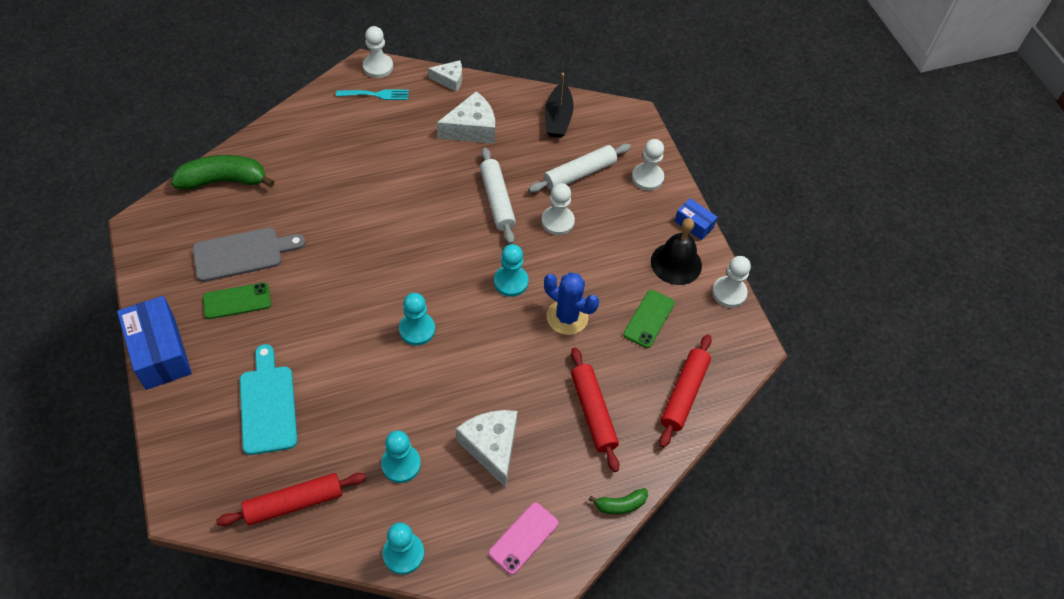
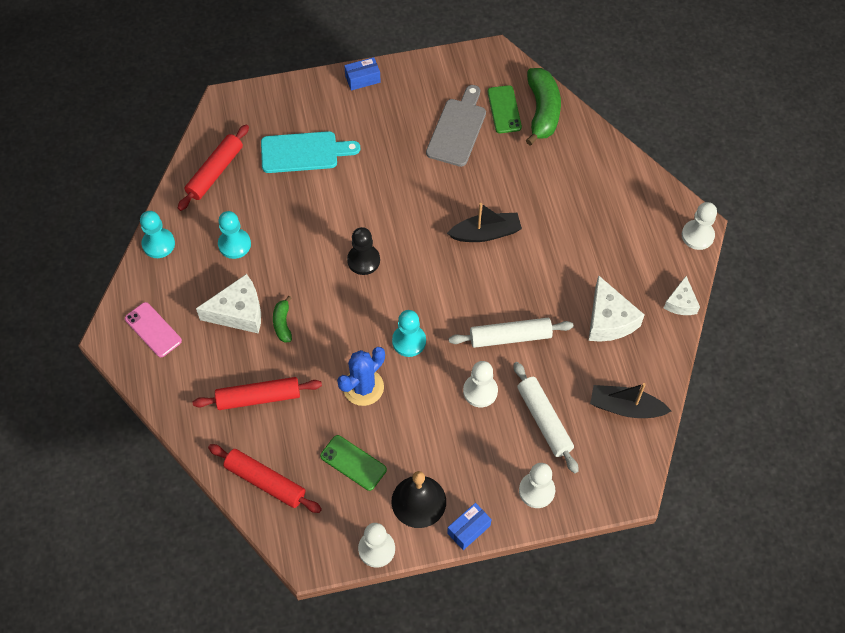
camera: 100 degrees right, 5 degrees up
blue box [117,296,192,390] -> blue box [344,57,381,90], size x0.52
grey cutting board [193,228,306,282] -> grey cutting board turned 150 degrees counterclockwise [426,85,486,167]
green phone [203,282,271,319] -> green phone moved to [488,85,522,133]
red rolling pin [216,473,366,526] -> red rolling pin turned 45 degrees clockwise [178,124,249,211]
turquoise fork [336,89,409,100] -> none
turquoise pawn [399,293,435,346] -> black pawn [347,227,380,275]
green banana [589,488,648,515] -> green banana moved to [273,296,292,343]
none -> black boat [447,203,522,242]

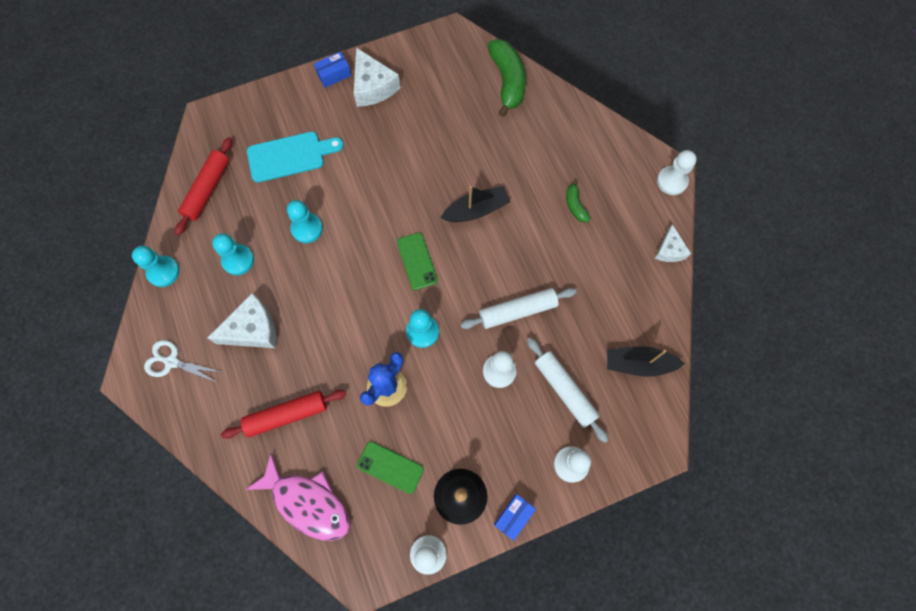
camera: 10 degrees left, 10 degrees up
pink phone [125,302,182,357] -> white scissors [144,340,221,382]
red rolling pin [208,444,322,513] -> pink fish [245,453,350,541]
green banana [273,296,292,343] -> green banana moved to [566,179,591,222]
black pawn [347,227,380,275] -> none
grey cutting board [426,85,486,167] -> none
green phone [488,85,522,133] -> green phone moved to [397,233,438,290]
white cheese [588,275,644,342] -> white cheese moved to [354,47,400,107]
none -> turquoise pawn [287,200,323,243]

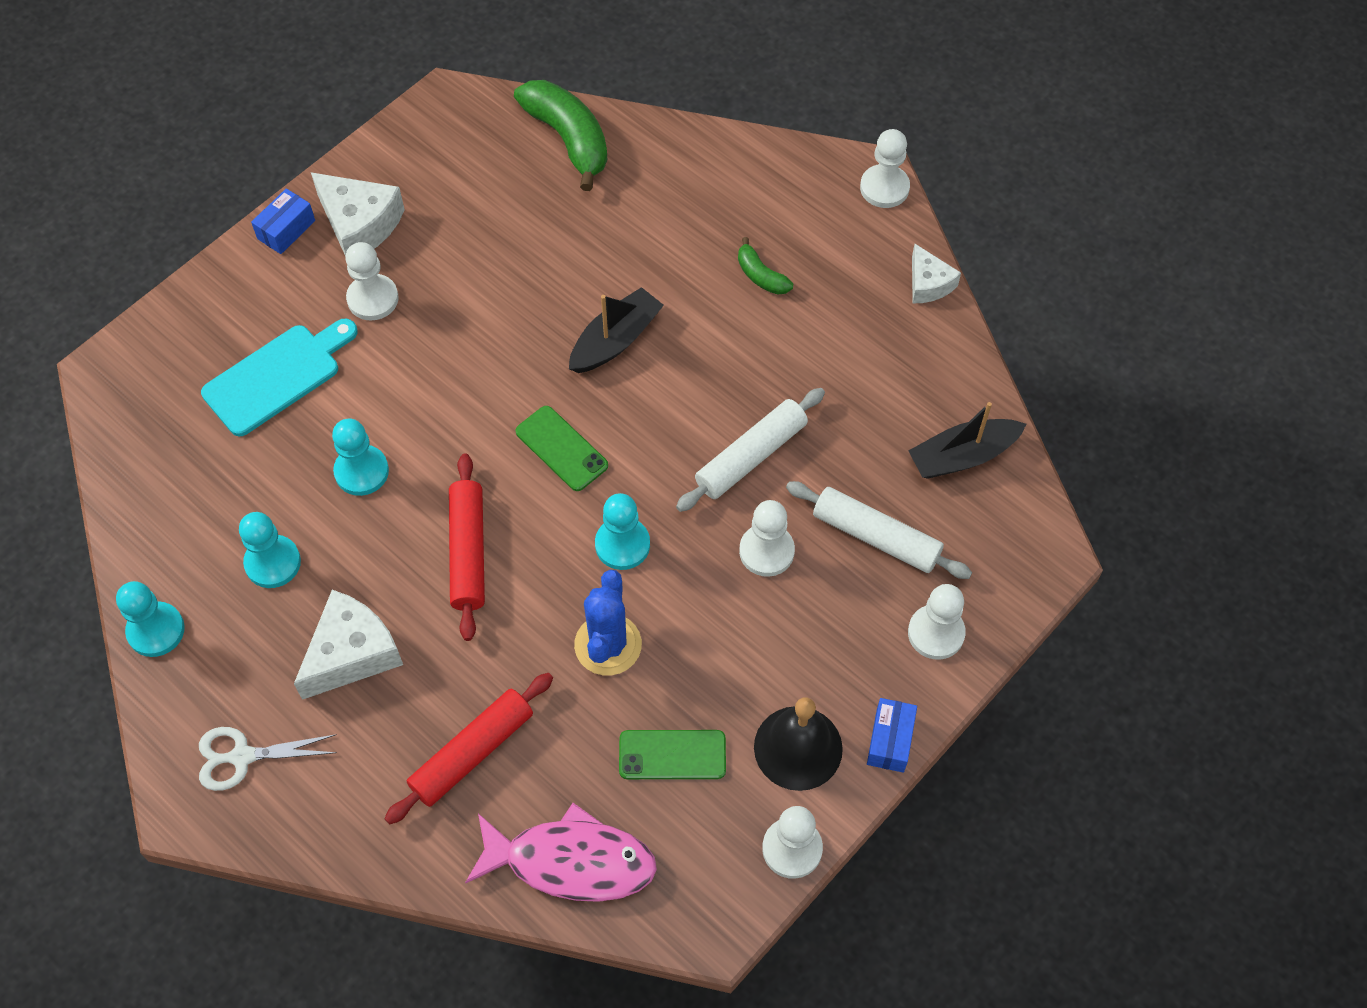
camera: 25 degrees left, 10 degrees down
red rolling pin [175,137,232,235] -> red rolling pin moved to [449,454,485,641]
none -> white pawn [345,242,399,321]

